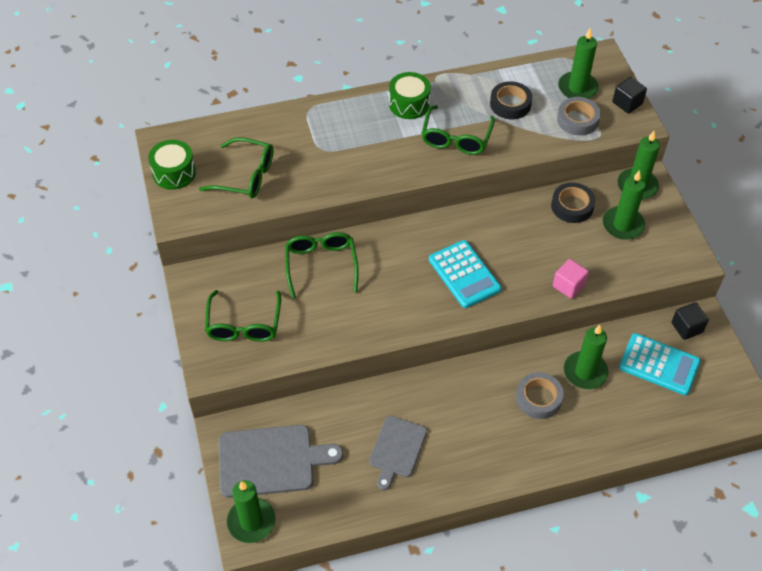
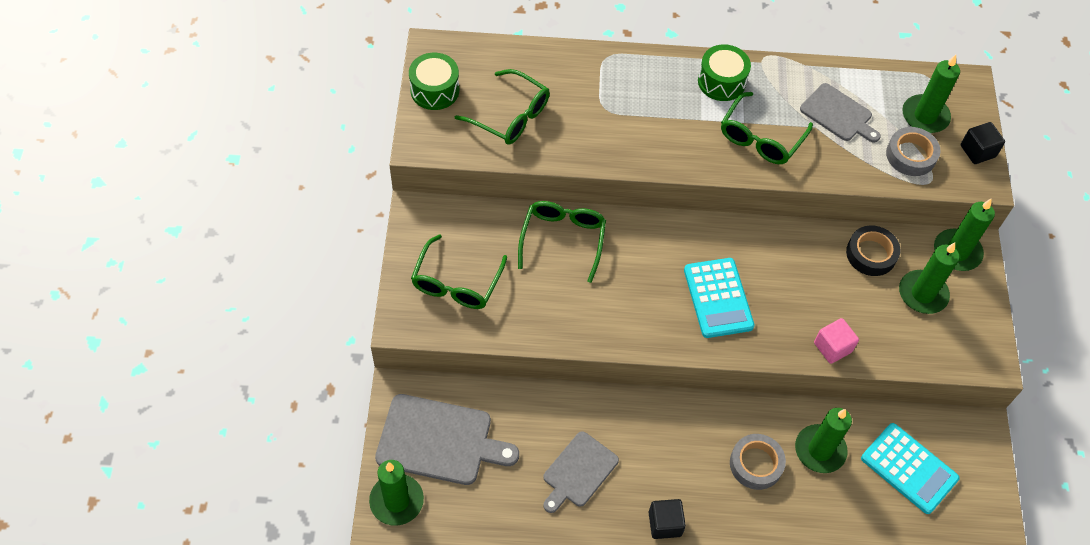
camera: 15 degrees right, 5 degrees up
black tape [490,81,532,119] -> grey cutting board [800,83,881,143]
black cube [671,302,709,340] -> black cube moved to [649,499,686,539]

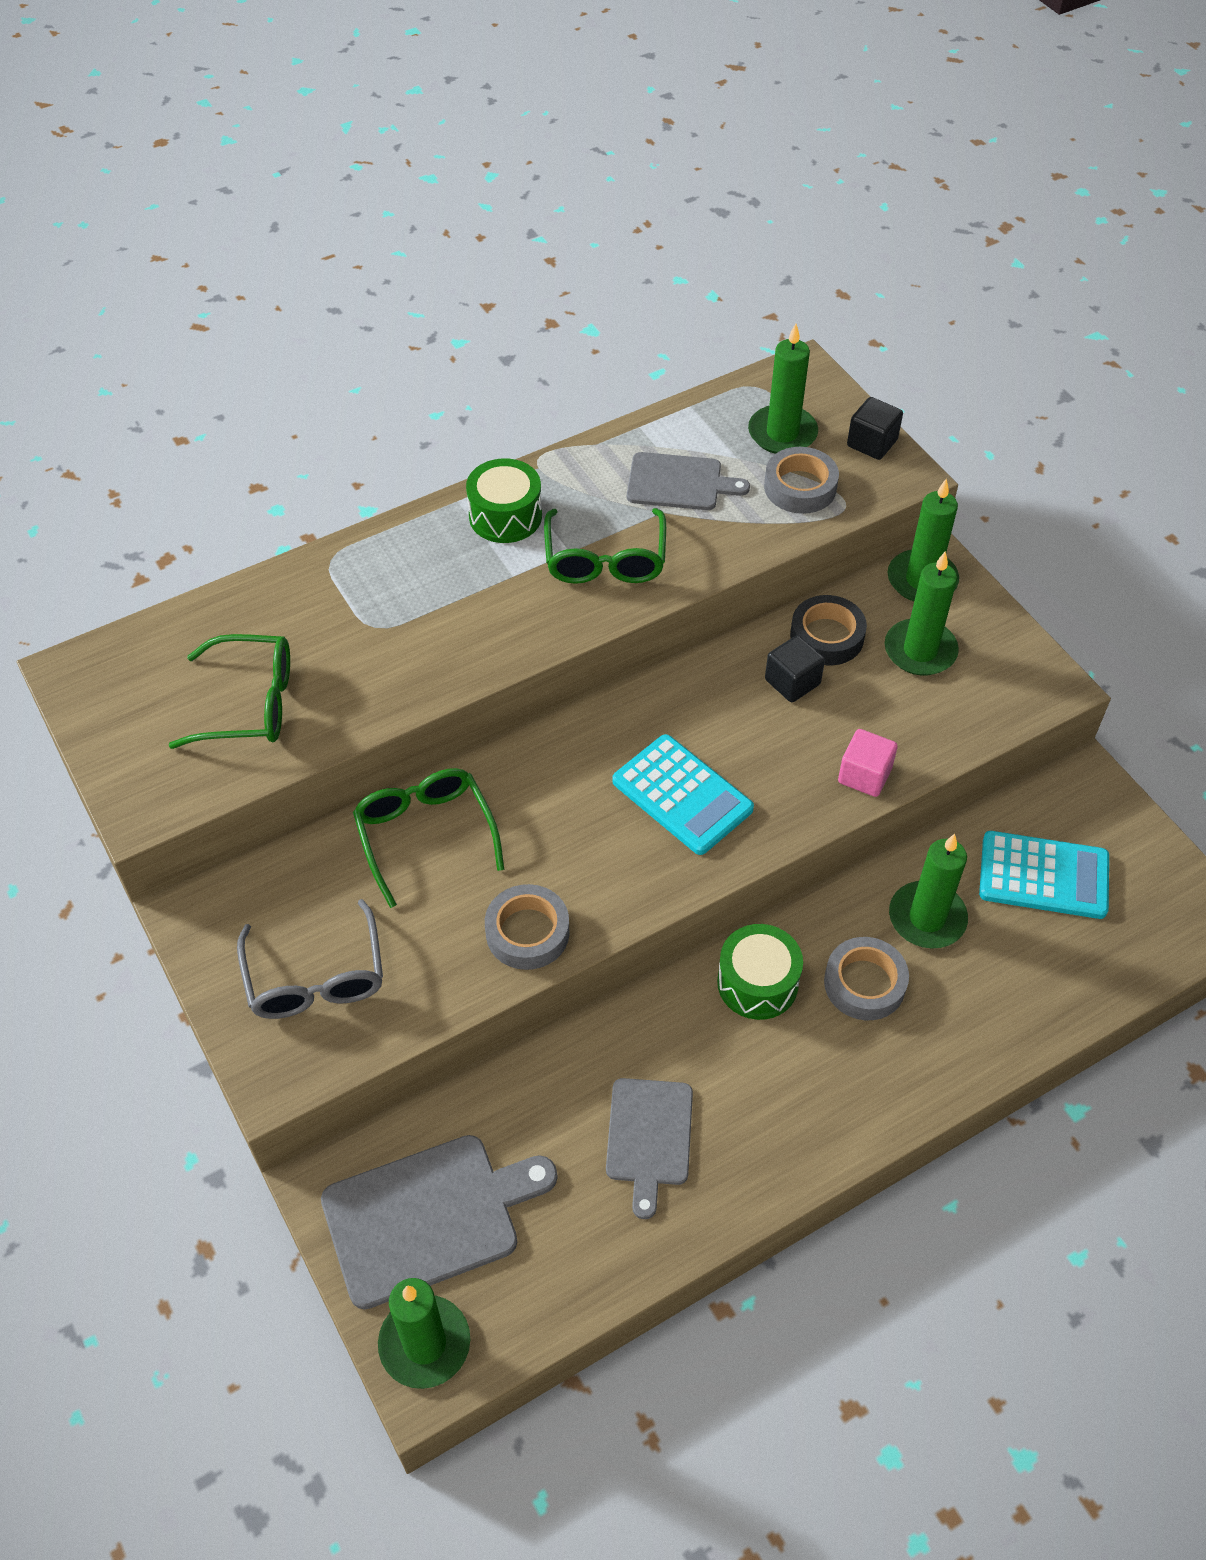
camera: 30 degrees left, 5 degrees down
green drum [409,53,459,110] -> green drum moved to [717,924,803,1020]
green glasses [411,234,507,309] -> grey glasses [237,899,383,1019]
black cube [649,499,686,539] -> black cube moved to [765,635,825,702]
none -> grey tape [485,884,570,970]

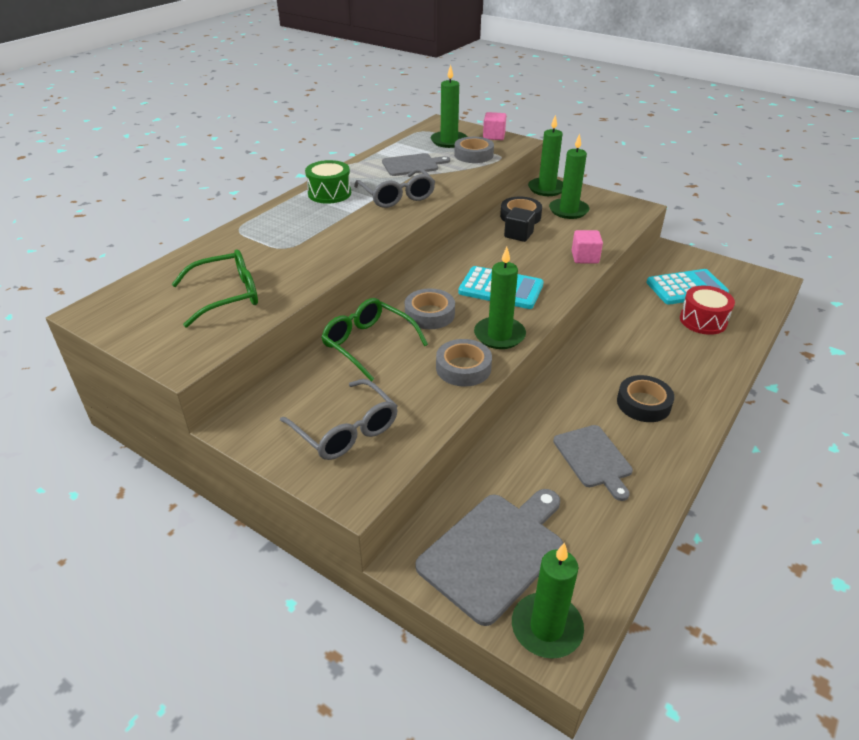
camera: 25 degrees left, 15 degrees down
green glasses [544,508,666,584] -> grey glasses [354,168,435,208]
green drum [717,924,803,1020] -> none
grey tape [824,937,909,1020] -> grey tape moved to [405,289,455,329]
black cube [847,397,903,460] -> pink cube [483,112,506,140]
green candle [889,834,968,949] -> green candle moved to [474,247,526,349]
none -> black tape [617,375,675,422]
none -> red drum [680,286,735,335]

